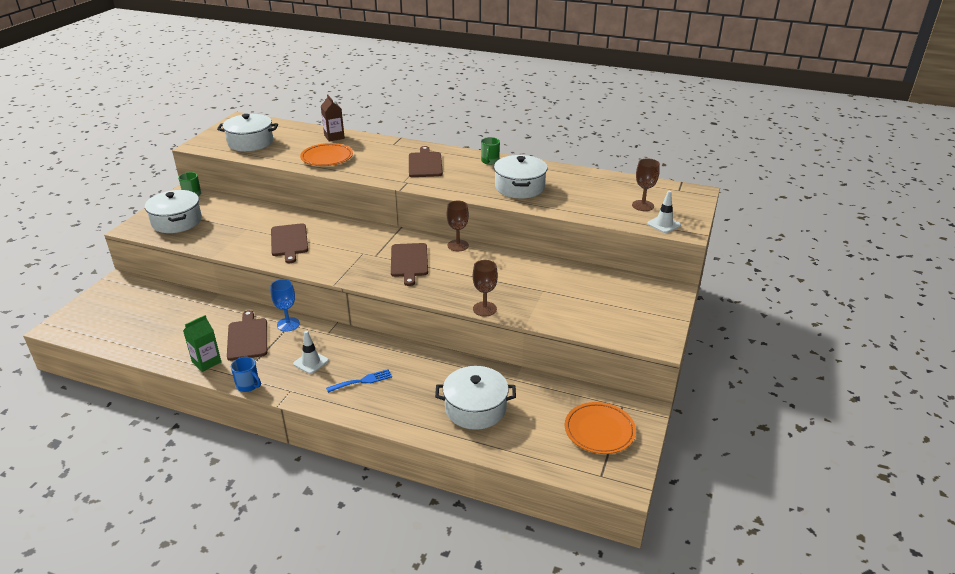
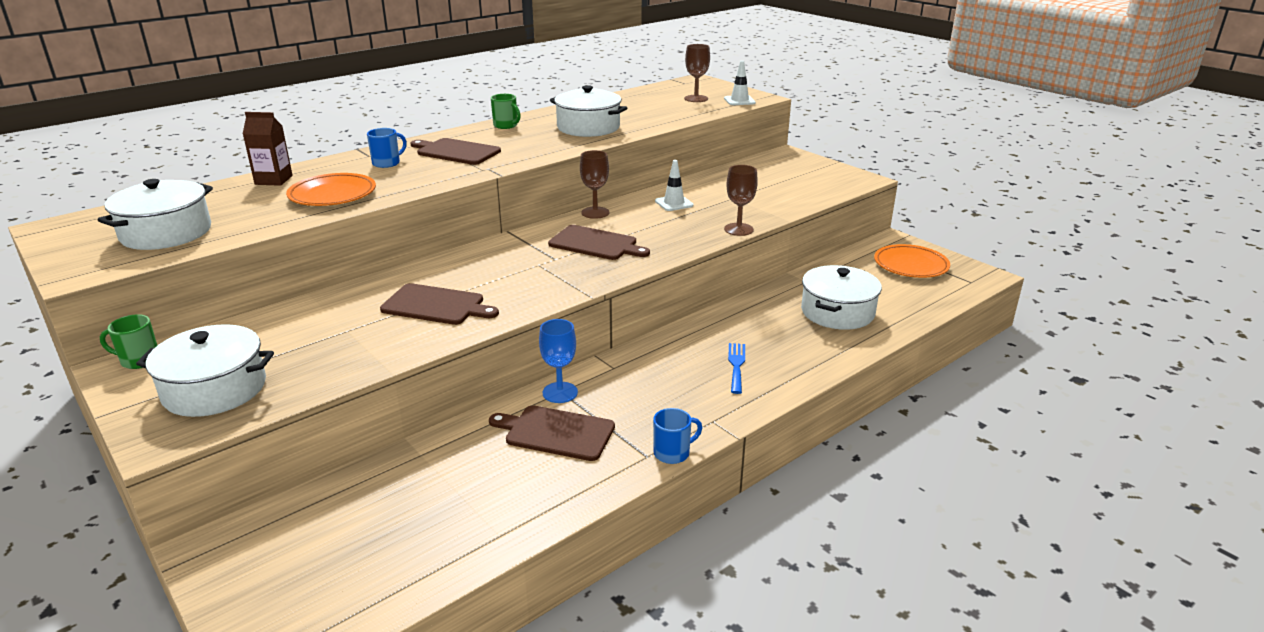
camera: 60 degrees left, 5 degrees down
green carton [183,315,221,372] -> none
white traffic cone [293,331,329,374] -> white traffic cone moved to [655,160,694,211]
none -> blue mug [367,128,407,168]

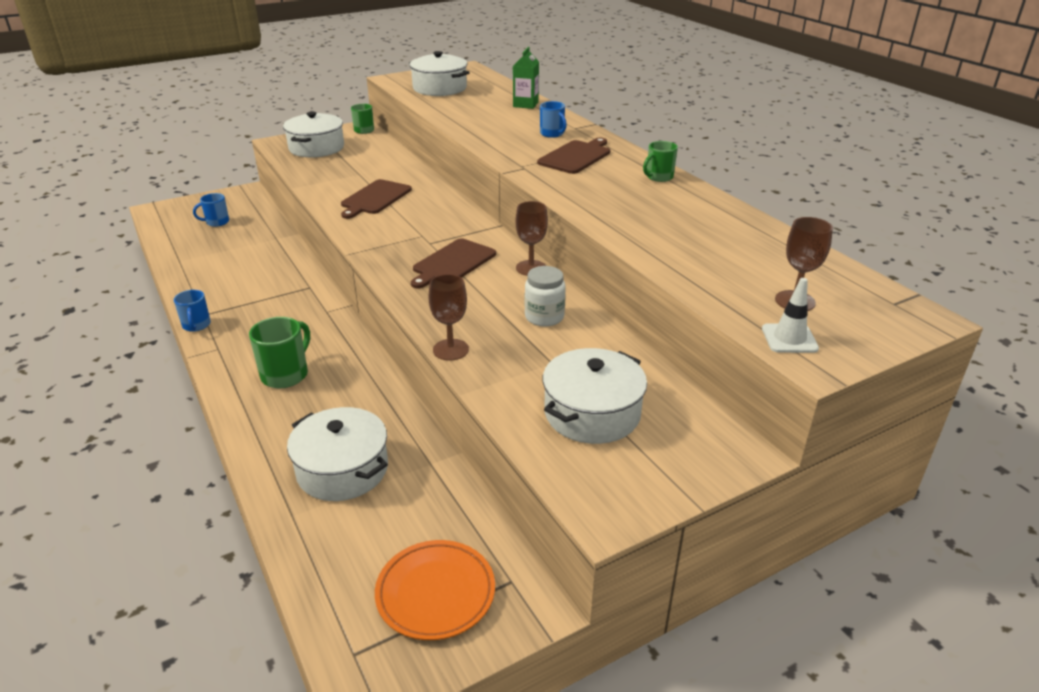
camera: 100 degrees right, 5 degrees up
brown carton [243,112,293,186] -> green carton [513,47,539,109]
orange plate [286,173,376,206] -> none
brown cutting board [489,405,615,461] -> none
blue goblet [539,319,578,403] -> none
white pot [550,85,627,137] -> white pot moved to [543,348,647,444]
white traffic cone [655,160,694,211] -> white jar [525,266,566,327]
blue fork [728,343,745,394] -> green mug [249,317,310,388]
none -> blue mug [193,193,229,227]

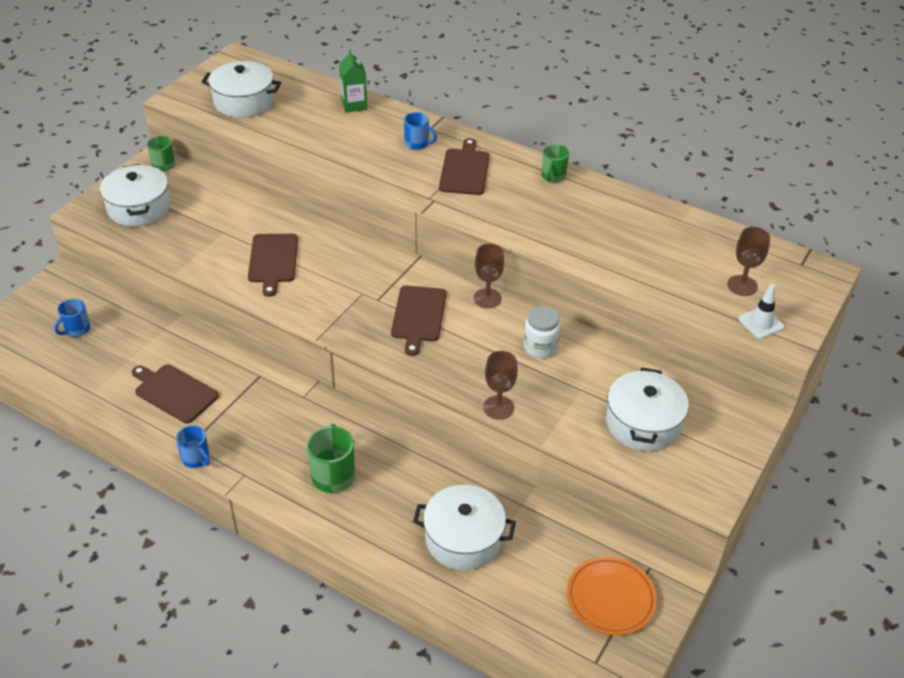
camera: 30 degrees left, 10 degrees up
none -> brown cutting board [132,364,219,423]

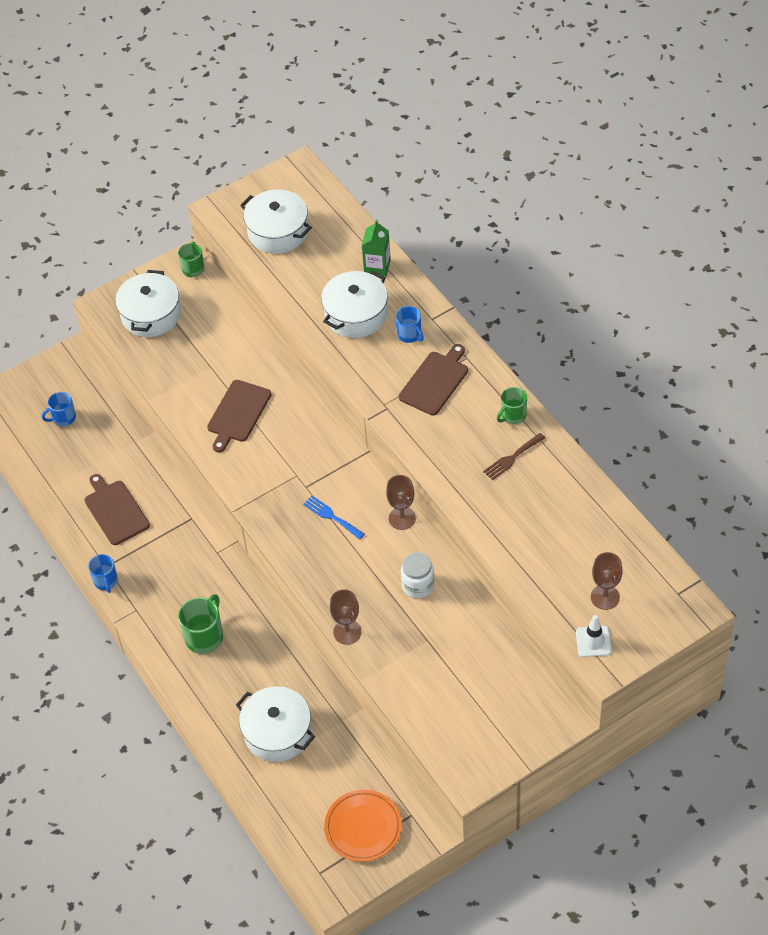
camera: 30 degrees right, 10 degrees up
brown cutting board [391,285,447,356] -> blue fork [303,496,365,540]
white pot [606,368,689,451] -> white pot moved to [321,270,388,338]
none -> brown fork [483,433,545,480]

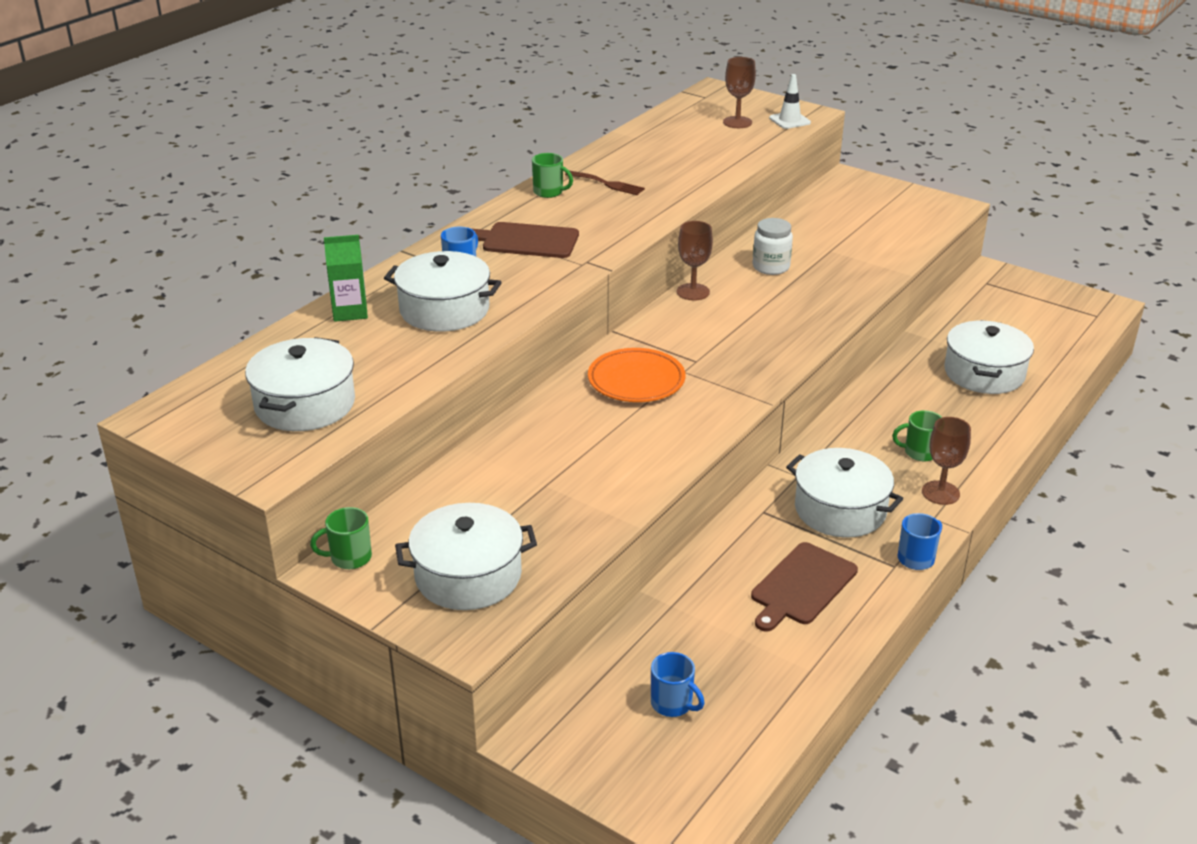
camera: 115 degrees left, 20 degrees down
green mug [178,594,223,654] -> green mug [892,410,942,461], size x0.65
brown cutting board [207,380,272,452] -> none
blue fork [303,496,365,540] -> none
orange plate [324,790,402,862] -> orange plate moved to [588,348,686,402]
brown goblet [330,589,361,645] -> brown goblet moved to [922,417,971,505]
none -> white pot [786,448,903,538]

